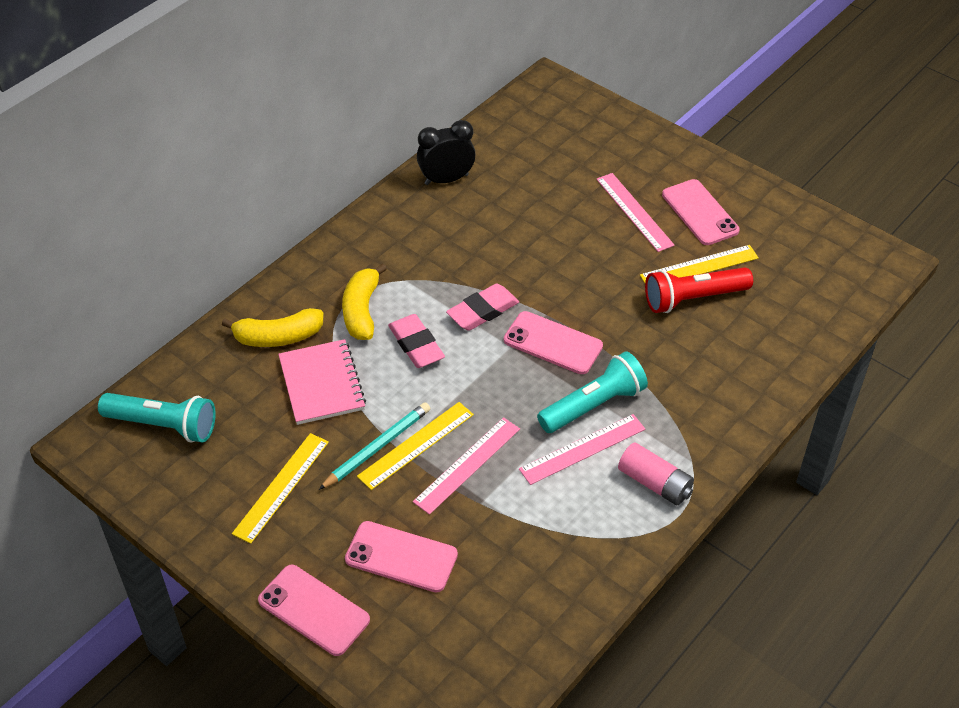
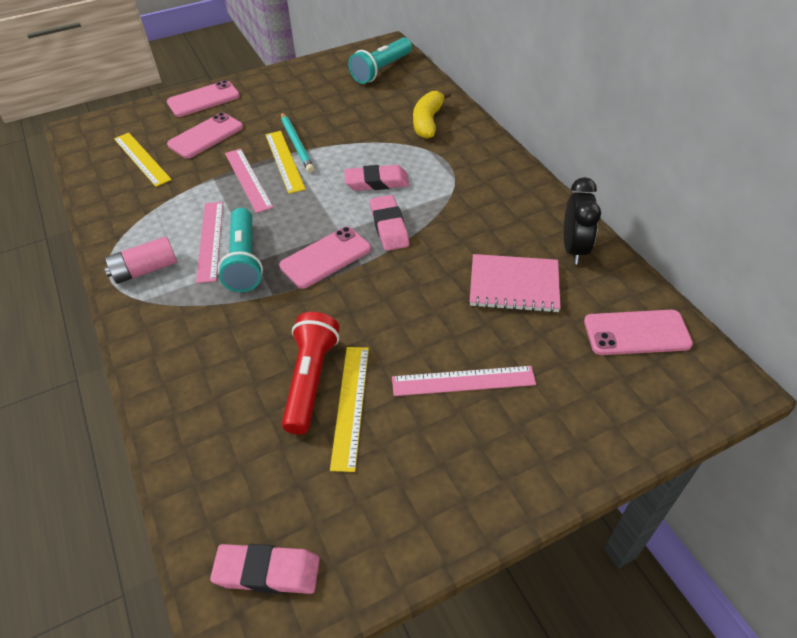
camera: 115 degrees right, 0 degrees up
yellow ruler [232,433,329,544] -> yellow ruler moved to [114,133,172,187]
pink notebook [278,339,366,425] -> pink notebook moved to [470,254,561,313]
yellow banana [342,263,387,340] -> none
pink phone [662,179,740,245] -> pink phone moved to [584,310,693,355]
none -> pink eraser [210,544,320,594]

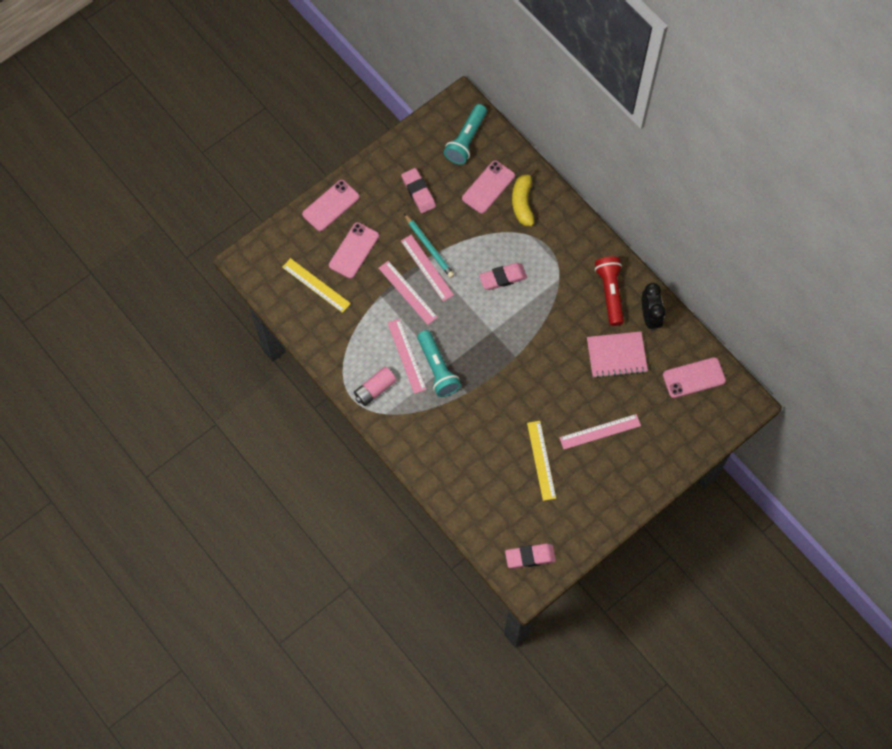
camera: 15 degrees left, 20 degrees up
yellow ruler [265,131,306,194] -> pink ruler [401,235,454,302]
pink phone [279,227,371,289] -> pink phone moved to [462,160,515,214]
red flashlight [282,312,339,435] -> red flashlight moved to [595,257,624,326]
pink eraser [370,195,409,251] -> pink eraser moved to [401,168,436,213]

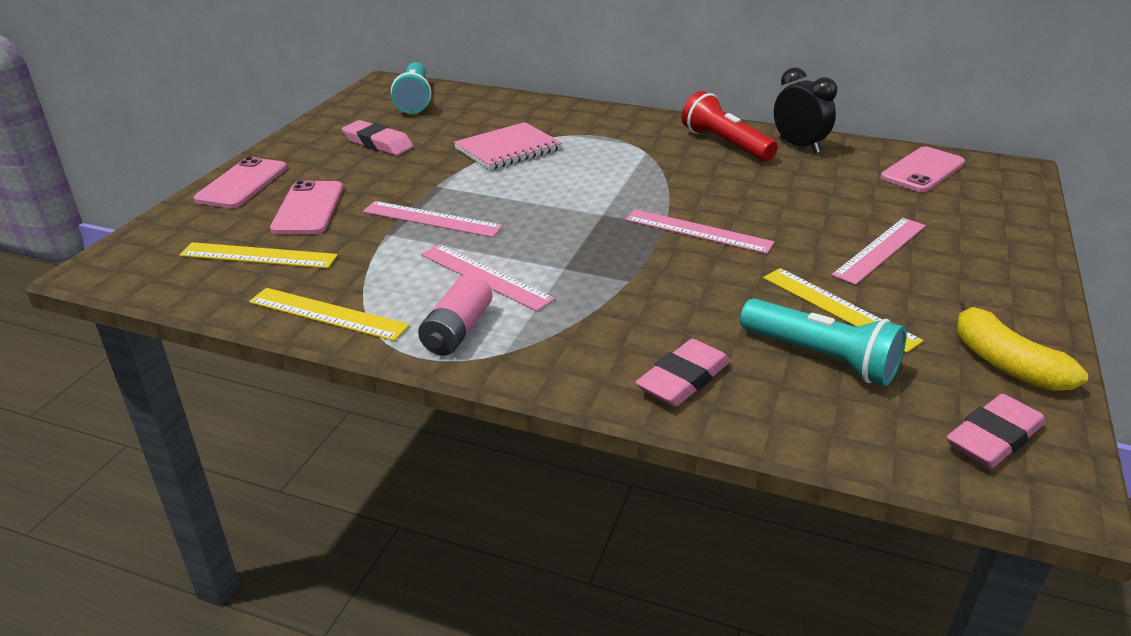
camera: 30 degrees left, 35 degrees down
pink ruler [401,235,454,302] -> pink ruler moved to [625,209,774,254]
turquoise pencil [404,214,454,278] -> none
turquoise flashlight [417,330,461,397] -> turquoise flashlight moved to [740,298,907,386]
pink phone [462,160,515,214] -> none
pink eraser [479,263,527,290] -> pink eraser moved to [635,339,730,407]
yellow banana [512,170,536,226] -> yellow banana moved to [956,300,1088,391]
pink notebook [587,331,648,378] -> pink notebook moved to [454,122,562,170]
none -> yellow ruler [249,288,410,341]

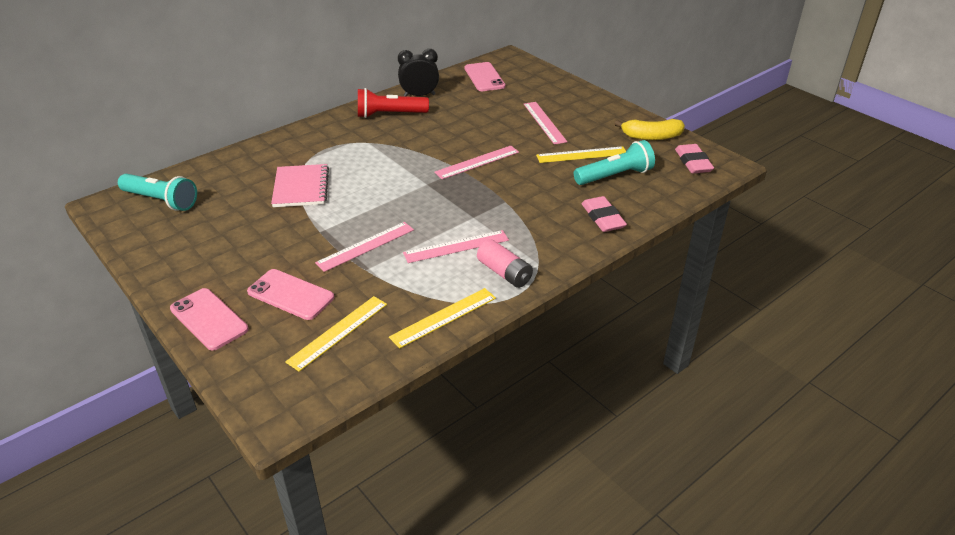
camera: 60 degrees left, 5 degrees up
pink eraser [342,120,414,156] -> none

